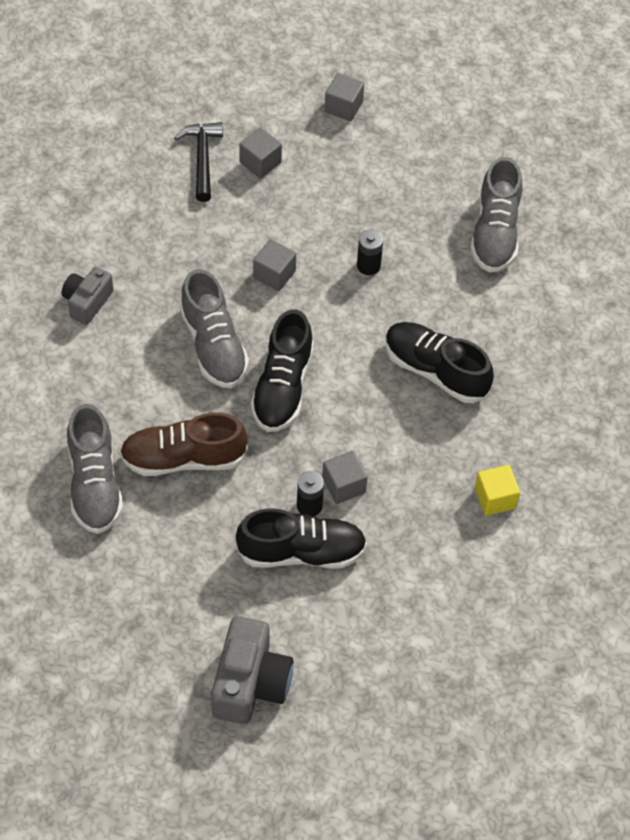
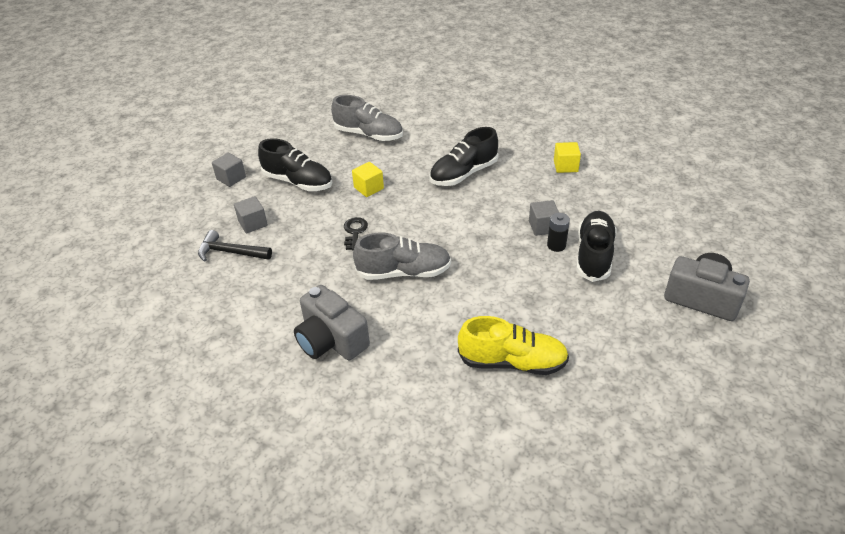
camera: 70 degrees left, 15 degrees down
grey camera [61,267,114,325] -> grey camera [294,285,370,360], size x1.61
grey shoe [67,404,123,534] -> yellow shoe [458,316,569,375]
brown shoe [120,412,248,476] -> none
black shoe [251,310,314,432] -> black shoe moved to [258,138,332,191]
grey cube [253,239,296,291] -> black key [344,217,368,250]
black battery [357,229,383,275] -> yellow cube [352,162,384,197]

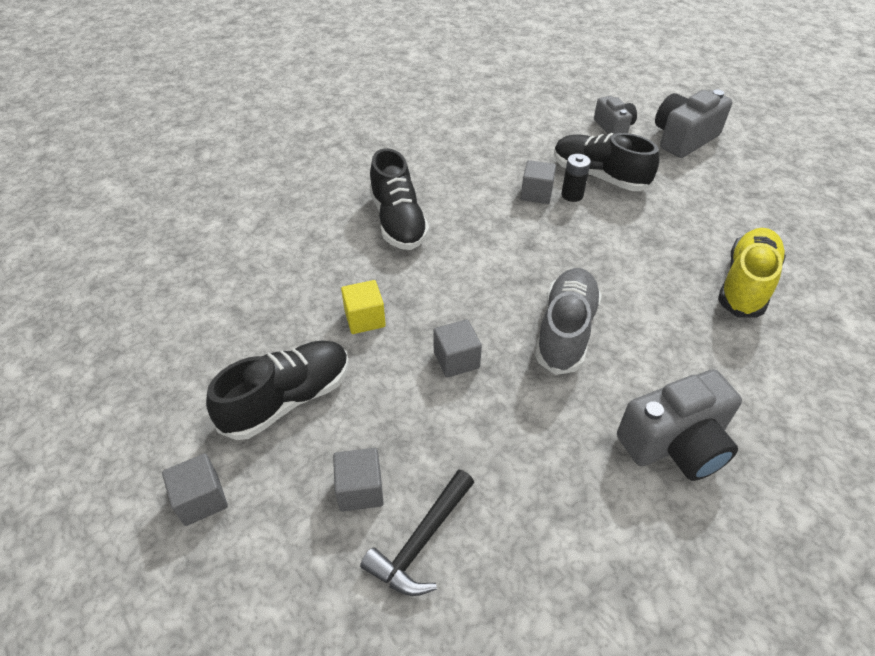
camera: 70 degrees left, 5 degrees up
grey shoe [331,95,403,141] -> none
black key [344,217,368,250] -> grey cube [434,319,482,378]
yellow cube [554,142,581,173] -> none
none -> grey camera [594,96,637,134]

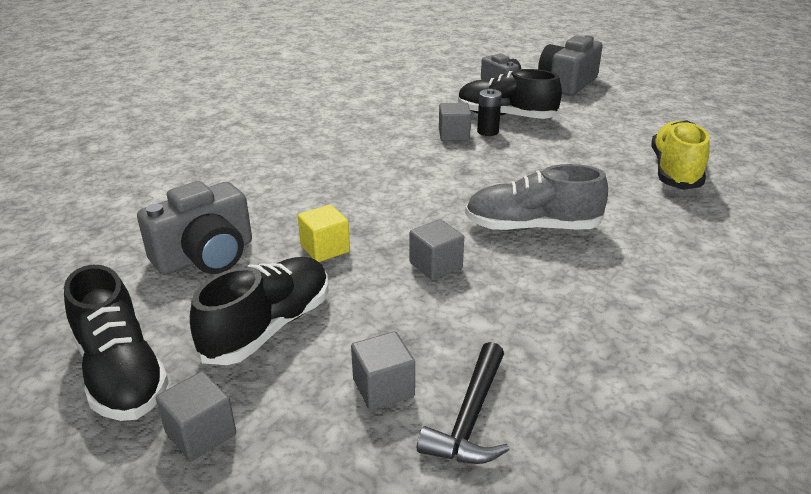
camera: 15 degrees left, 15 degrees down
black shoe [369,148,429,250] -> black shoe moved to [64,265,169,421]
grey shoe [535,268,602,375] -> grey shoe turned 90 degrees counterclockwise [465,164,608,231]
grey camera [617,369,742,481] -> grey camera moved to [137,181,252,275]

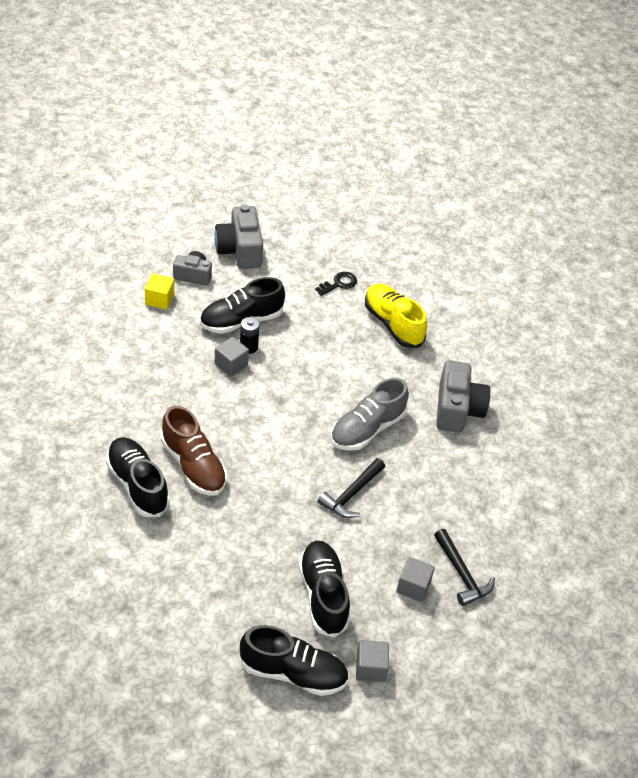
camera: 50 degrees left, 15 degrees up
grey camera [137,181,252,275] -> grey camera moved to [436,360,490,433]
yellow cube [298,204,350,262] -> yellow cube moved to [145,273,174,310]
grey cube [410,219,464,280] -> black hammer [318,458,385,518]
none -> black shoe [106,437,170,517]
none -> brown shoe [161,405,227,496]
none -> black key [315,272,357,296]

